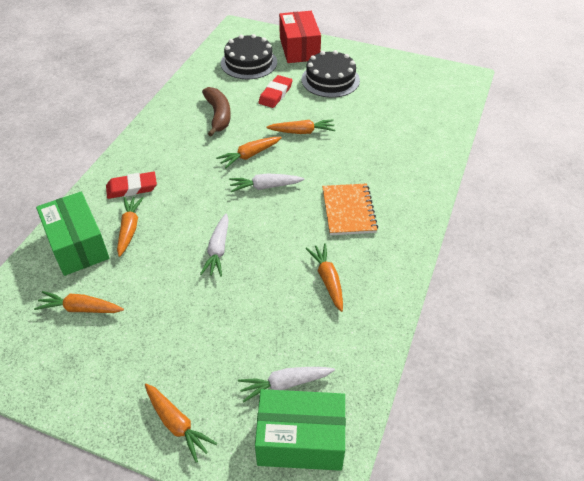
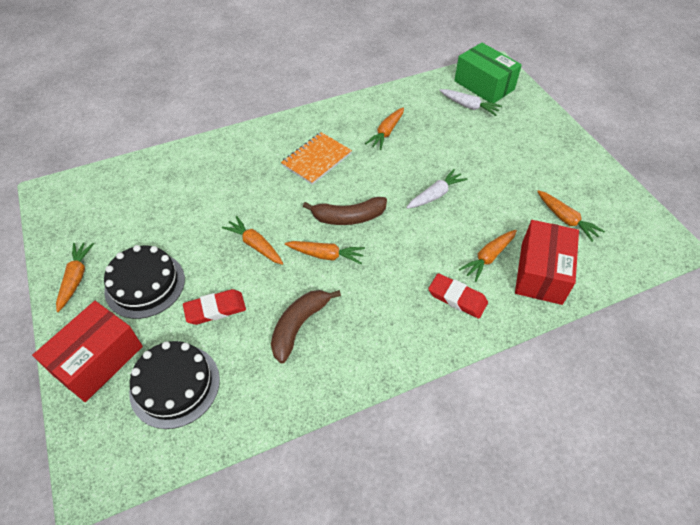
camera: 135 degrees left, 5 degrees up
green box [36,192,109,276] -> red box [515,220,579,305]
orange carrot [145,383,217,463] -> orange carrot moved to [56,243,94,312]
white carrot [229,173,304,192] -> brown banana [303,197,387,225]

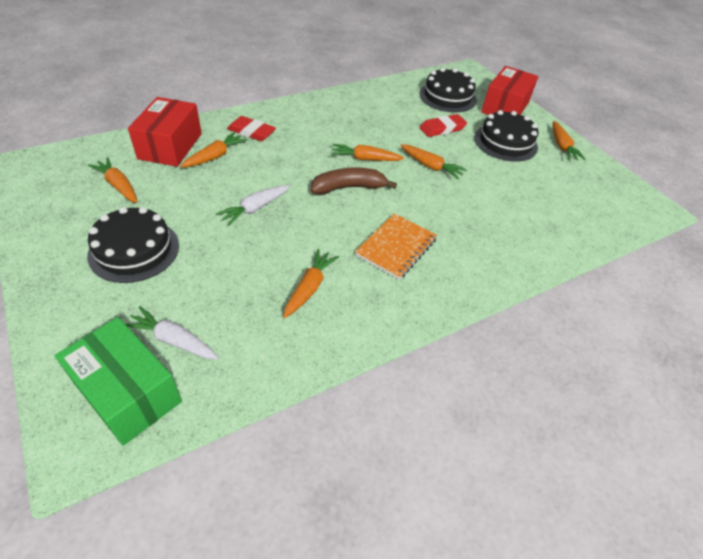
camera: 170 degrees right, 5 degrees down
brown banana [271,290,341,363] -> none
none -> black cake [87,207,179,283]

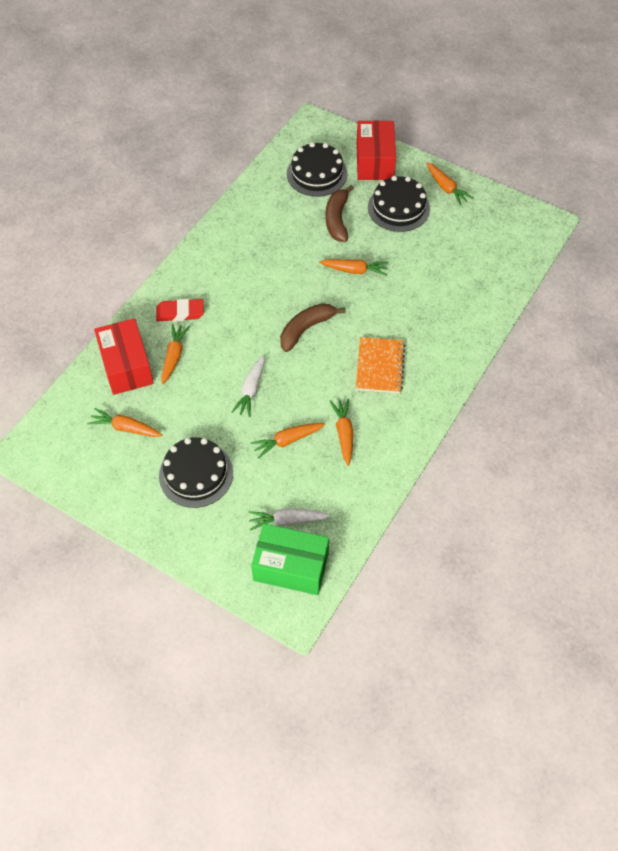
camera: 25 degrees left, 10 degrees up
orange carrot [331,144,404,161] -> orange carrot moved to [250,423,325,459]
red eraser [420,114,467,137] -> brown banana [325,185,354,242]

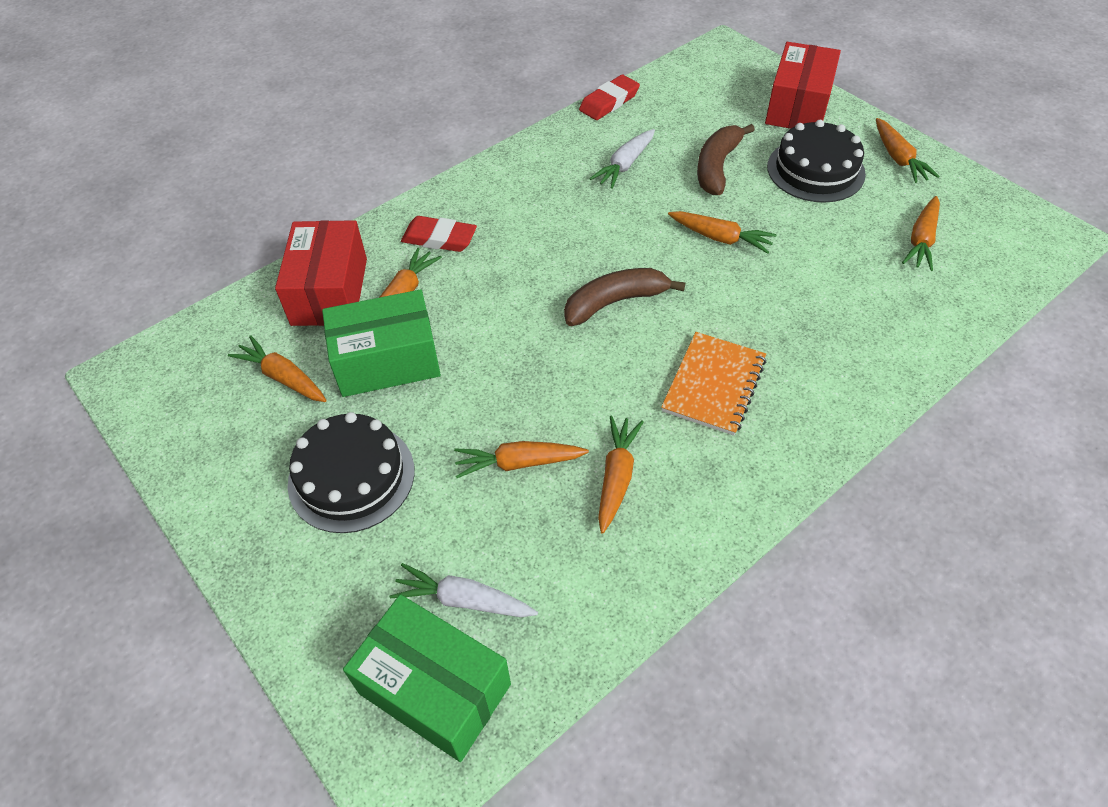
camera: 20 degrees right, 5 degrees down
white carrot [231,355,265,417] -> white carrot moved to [589,129,655,189]
black cake [287,142,348,197] -> none
none -> green box [322,289,441,397]
none -> red eraser [579,75,640,120]
none -> orange carrot [902,196,940,271]

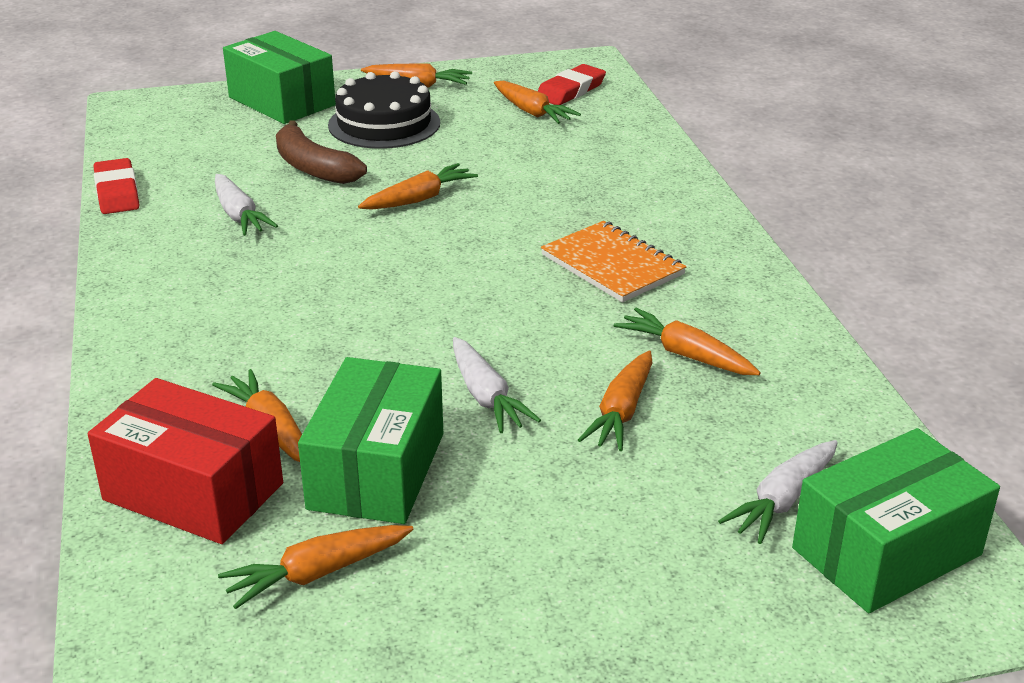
camera: 65 degrees left, 20 degrees down
black cake [288,412,415,533] -> none
red eraser [401,216,477,252] -> red eraser moved to [538,64,606,105]
brown banana [564,268,685,326] -> none
red box [765,42,841,129] -> green box [223,31,336,124]
none -> white carrot [453,337,541,433]

